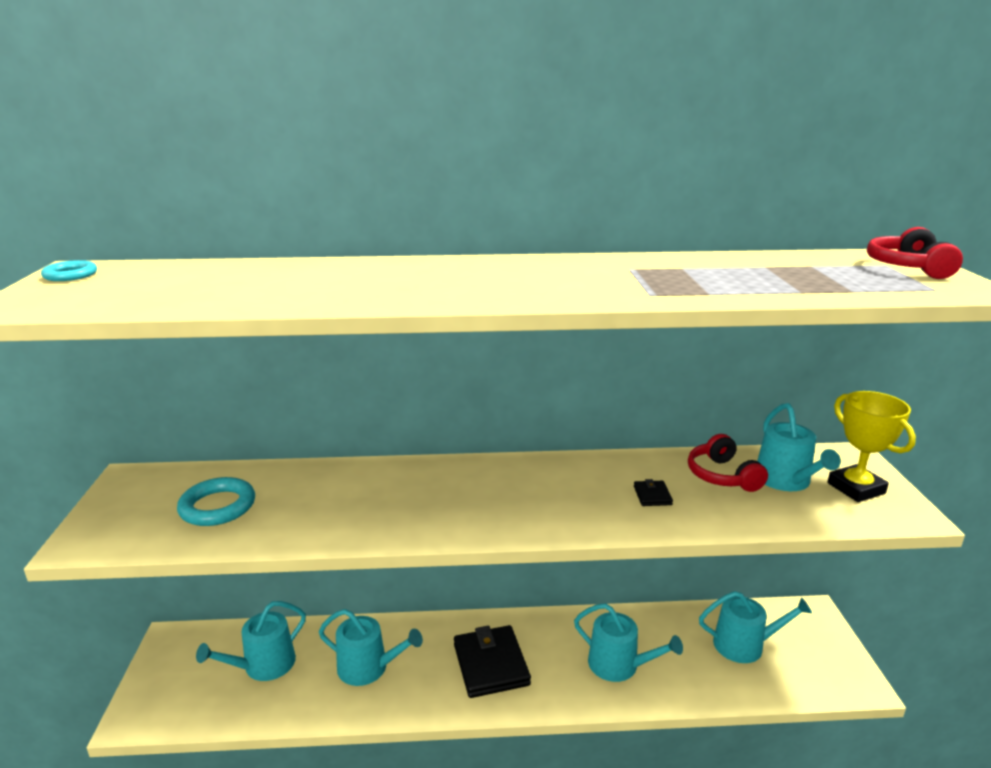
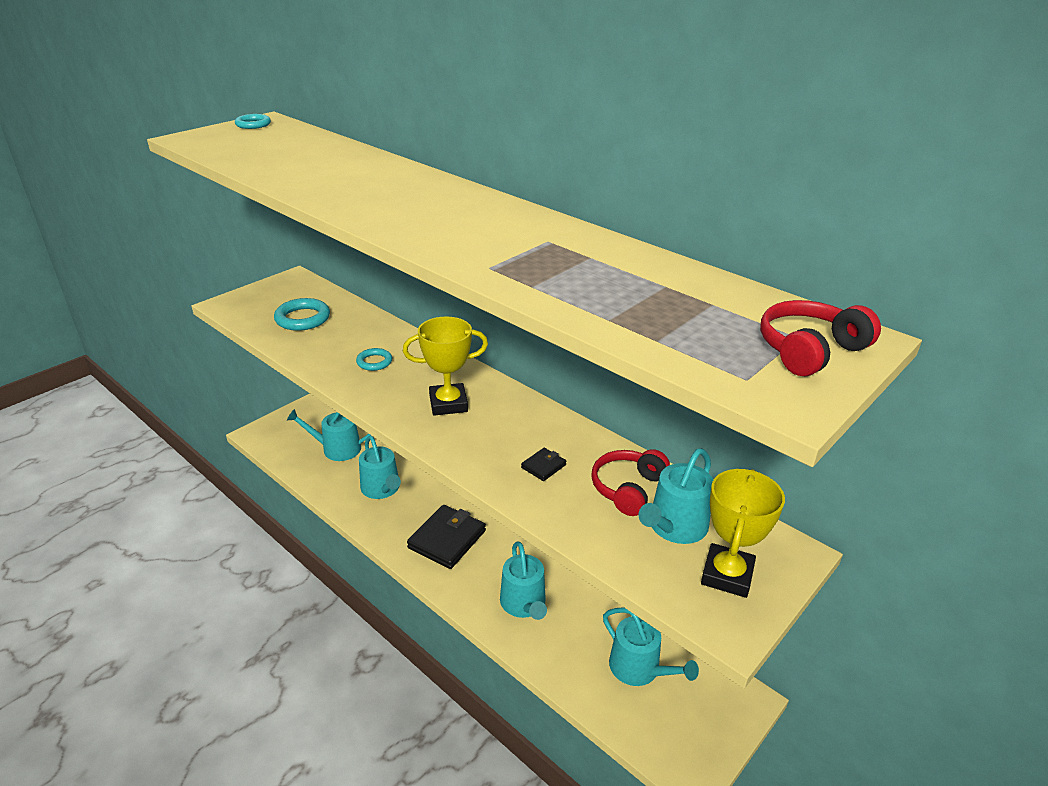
camera: 45 degrees right, 10 degrees up
none -> turquoise ring [356,348,392,371]
none -> yellow trophy [403,317,488,416]

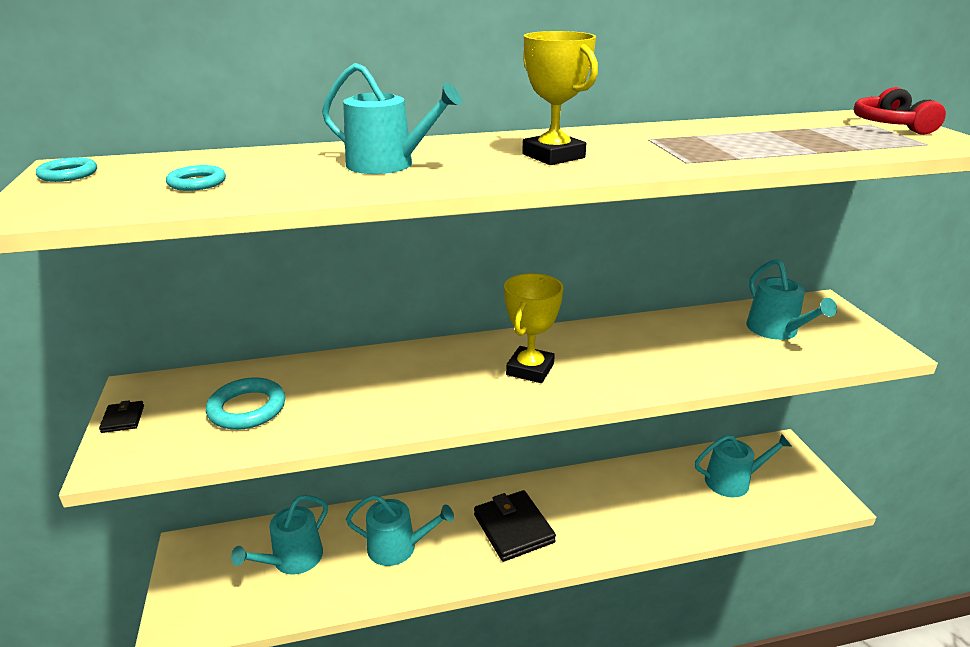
camera: 55 degrees left, 5 degrees down
turquoise ring [356,348,392,371] -> turquoise ring moved to [166,165,226,191]
turquoise watering can [500,542,547,620] -> turquoise watering can moved to [322,63,462,174]
black wallet [521,448,566,481] -> black wallet moved to [99,400,144,433]
red headphones [591,449,670,516] -> none
yellow trophy [701,469,785,598] -> yellow trophy moved to [522,31,598,165]

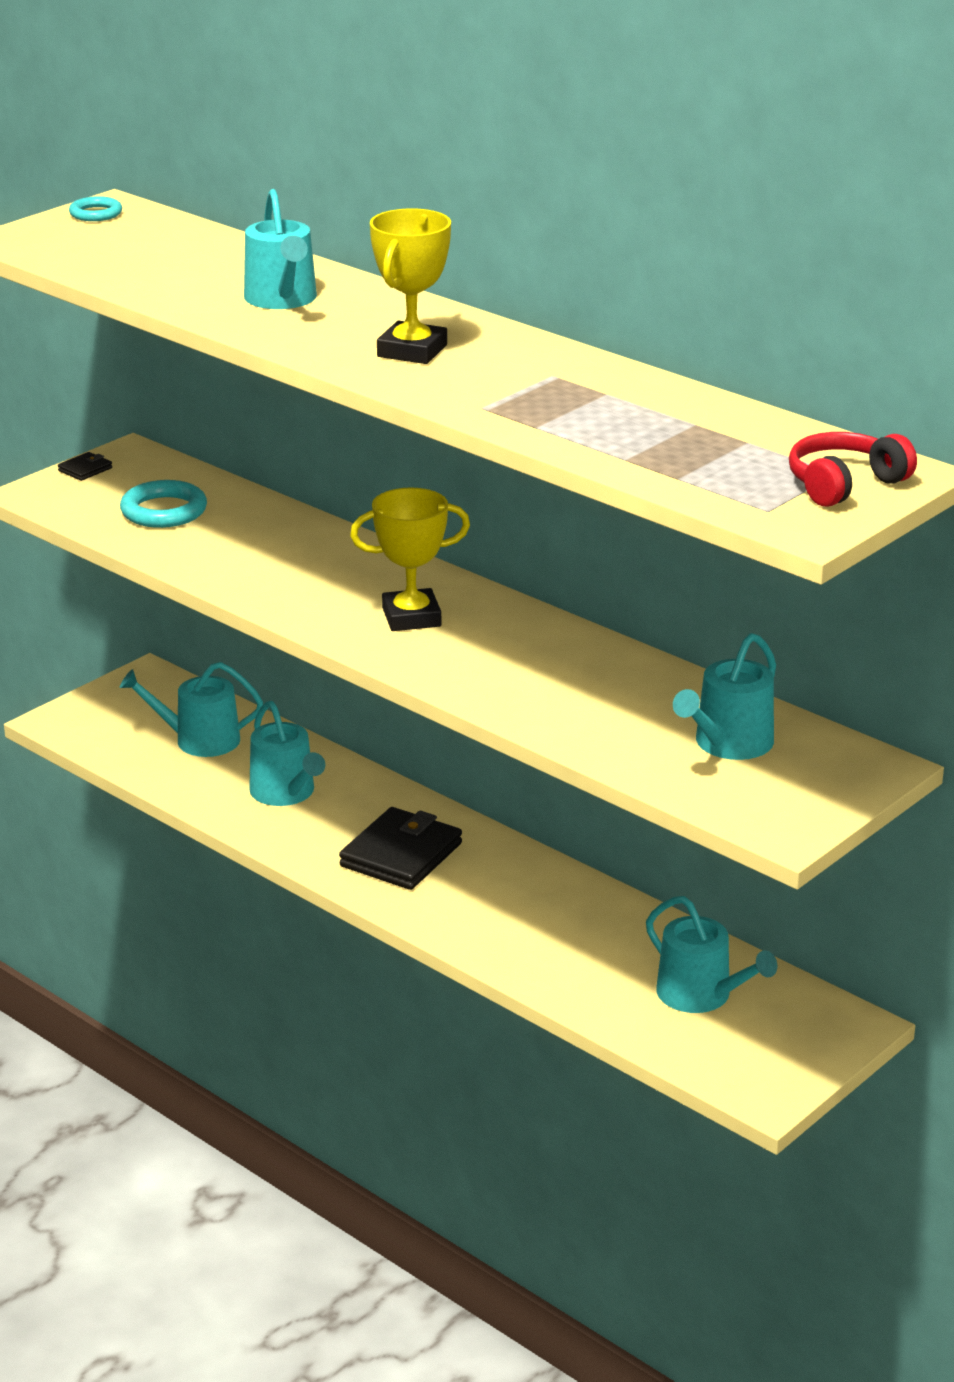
camera: 55 degrees right, 0 degrees up
turquoise ring [166,165,226,191] -> none

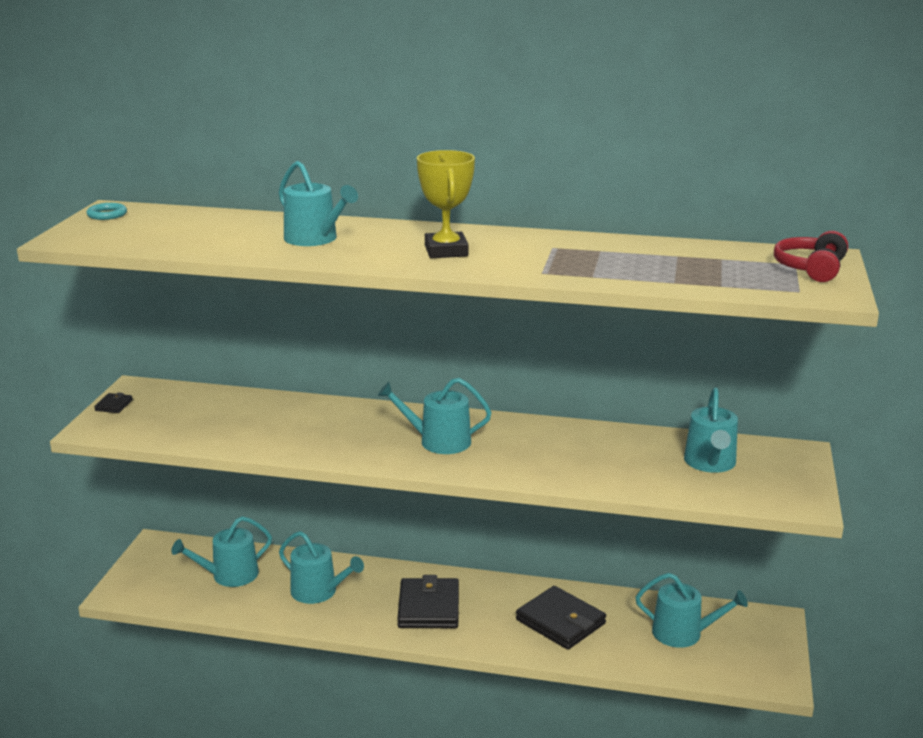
camera: 30 degrees left, 5 degrees down
turquoise ring [120,480,207,528] -> none
yellow trophy [350,487,470,631] -> turquoise watering can [378,378,492,454]
none -> black wallet [516,586,606,650]

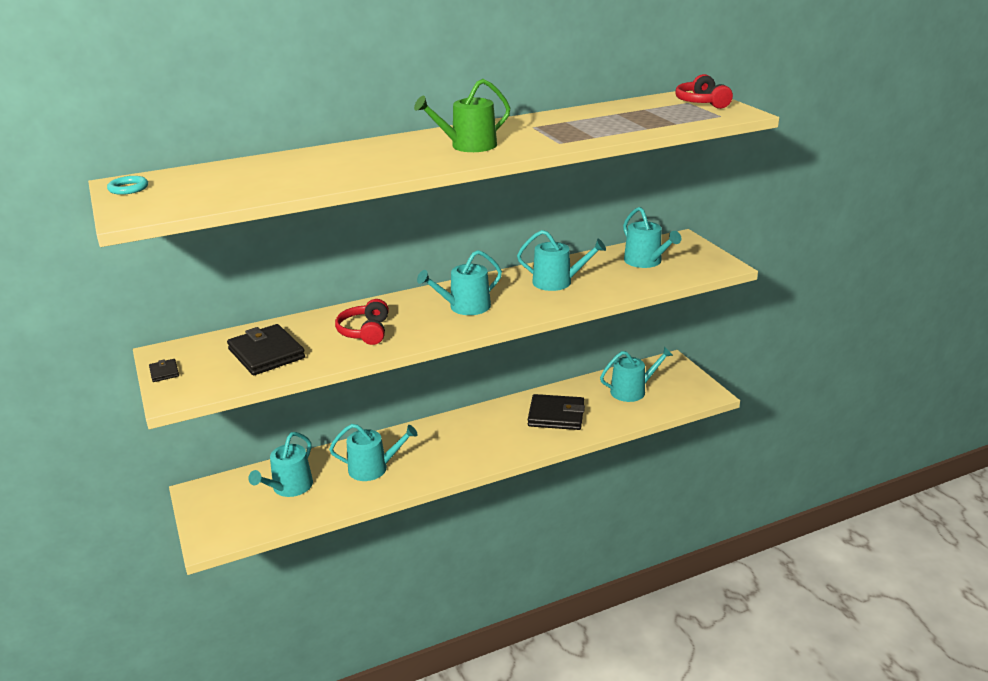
camera: 35 degrees left, 5 degrees up
turquoise watering can [279,161,358,246] -> turquoise watering can moved to [517,230,606,291]
black wallet [397,575,459,628] -> black wallet moved to [227,324,305,375]
yellow trophy [417,150,475,258] -> green watering can [414,79,510,152]
none -> red headphones [335,299,389,345]

